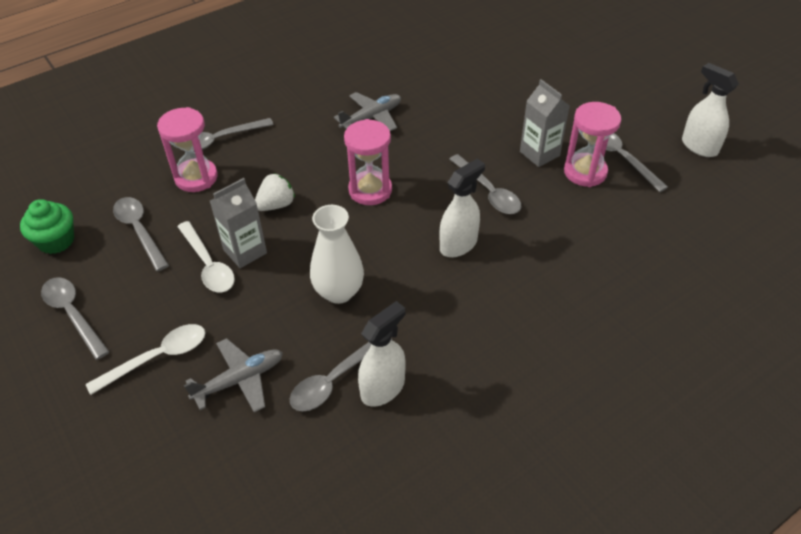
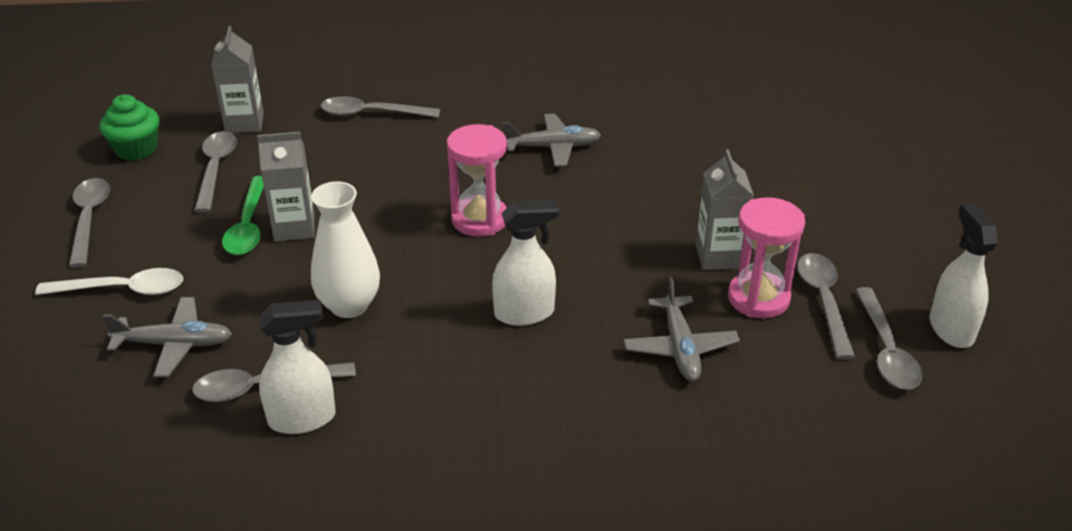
camera: 30 degrees right, 10 degrees down
pink hourglass [157,107,218,192] -> none
white spoon [177,221,235,292] -> green spoon [222,176,264,255]
white strawberry [255,173,295,211] -> none
grey spoon [449,154,521,214] -> grey spoon moved to [855,287,922,390]
none -> grey carton [211,26,264,133]
none -> grey plane [624,277,740,381]

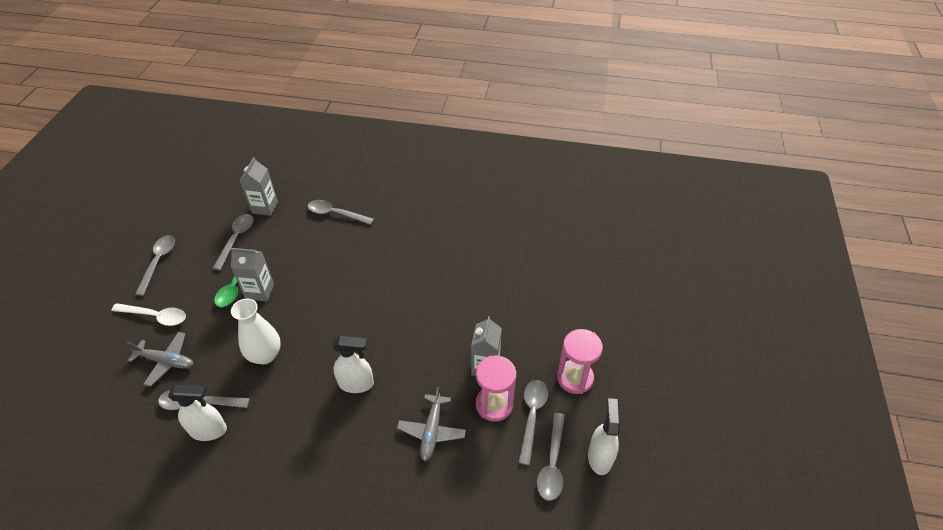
camera: 15 degrees right, 10 degrees up
green cupcake [99,94,159,161] -> none
pink hourglass [447,124,507,237] -> pink hourglass moved to [557,329,603,394]
grey plane [502,113,601,167] -> none

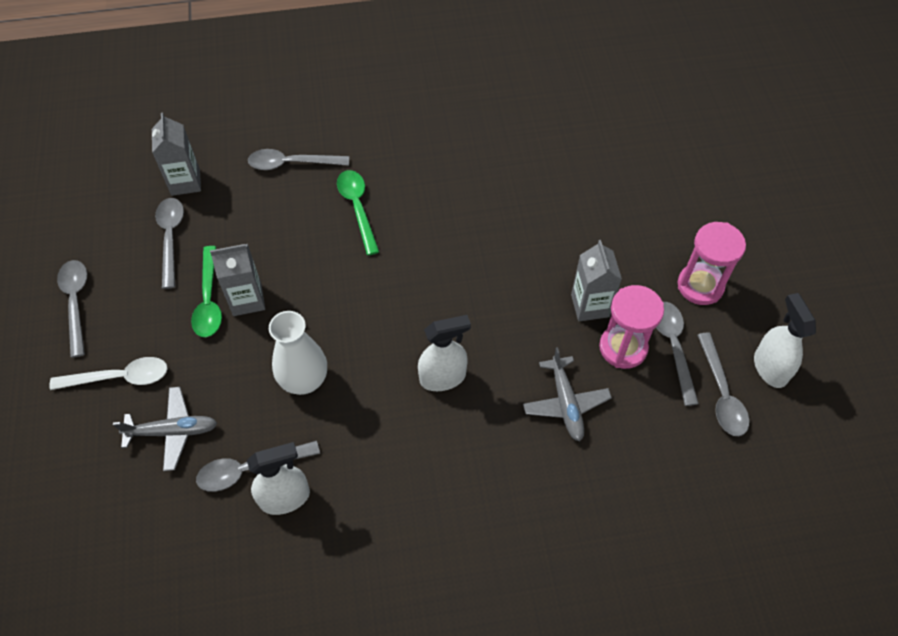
camera: 20 degrees left, 10 degrees up
none -> green spoon [337,170,379,255]

